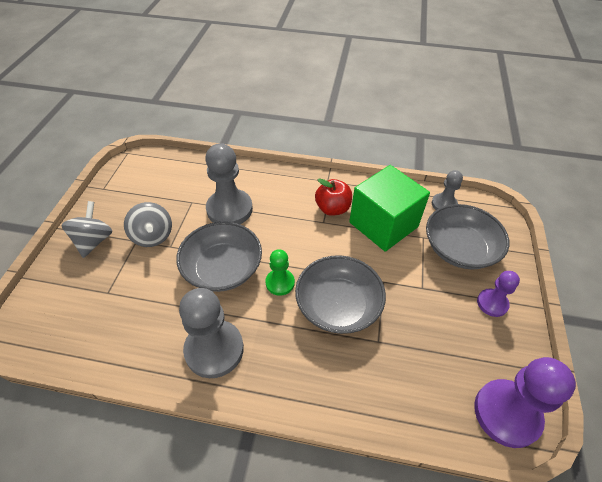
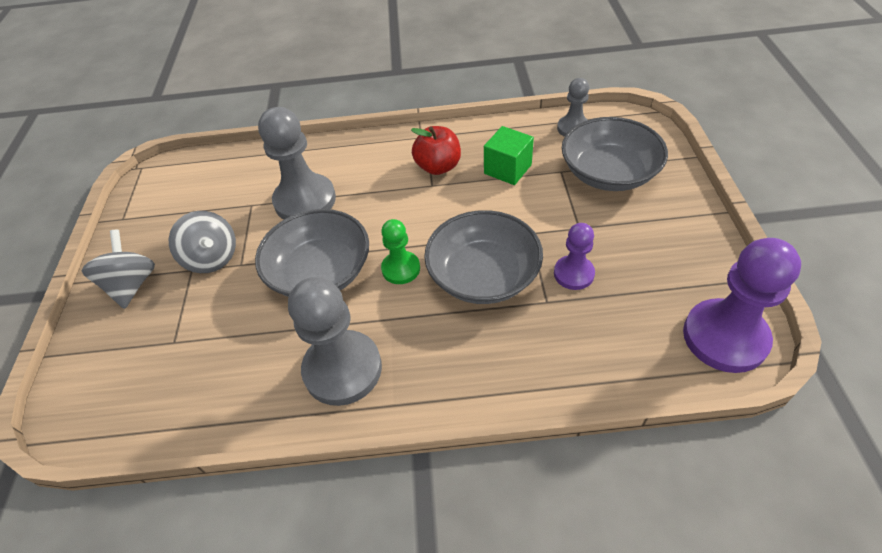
camera: 10 degrees left, 0 degrees up
green cube [349,165,430,252] -> green cube [484,126,534,185], size x0.55
purple pawn [477,271,520,317] -> purple pawn moved to [554,223,595,290]

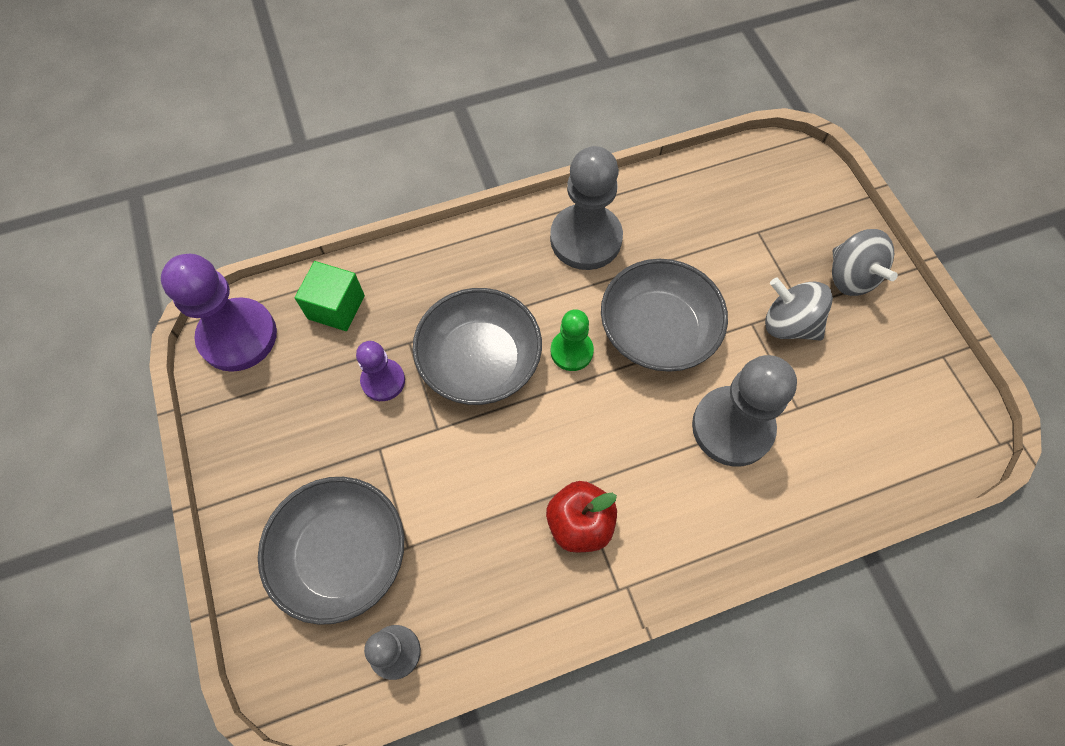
camera: 160 degrees right, 15 degrees up
green cube [484,126,534,185] -> green cube moved to [295,261,365,331]

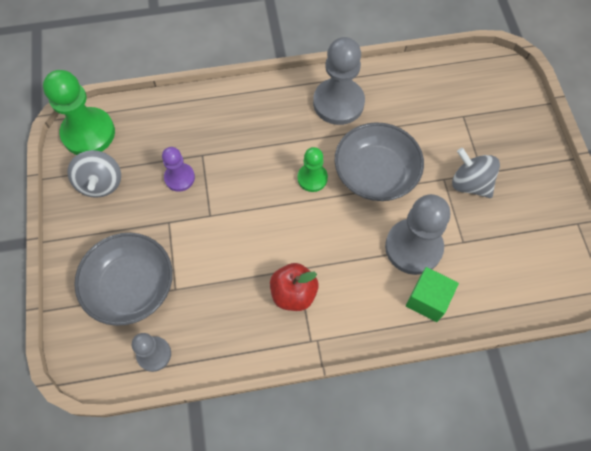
camera: 10 degrees right, 0 degrees up
purple pawn [161,254,277,372] -> green pawn [43,70,115,155]
green cube [295,261,365,331] -> green cube moved to [406,267,459,322]
grey bowl [413,288,542,405] -> none
grey spinning top [832,229,898,296] -> grey spinning top moved to [68,150,121,198]

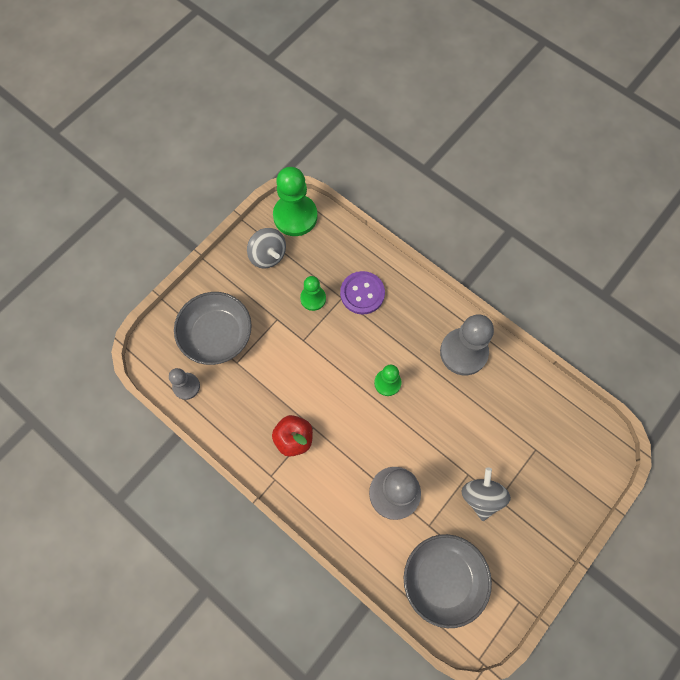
camera: 50 degrees right, 5 degrees up
grey spinning top [68,150,121,198] -> grey spinning top turned 75 degrees counterclockwise [247,228,286,269]
purple pawn [162,147,195,192] -> green pawn [300,276,326,311]
grey bowl [335,122,424,201] -> grey bowl moved to [404,534,492,628]
green cube [406,267,459,322] -> none
none -> purple button [340,271,385,315]

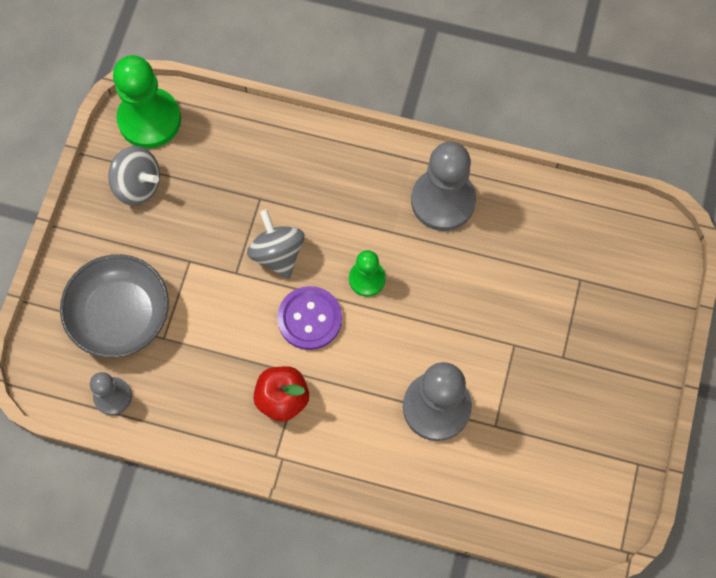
camera: 25 degrees left, 0 degrees up
green pawn [300,276,326,311] -> none
purple button [340,271,385,315] -> purple button moved to [277,286,342,350]
grey bowl [404,534,492,628] -> none
grey spinning top [461,467,511,521] -> grey spinning top moved to [247,209,305,279]

